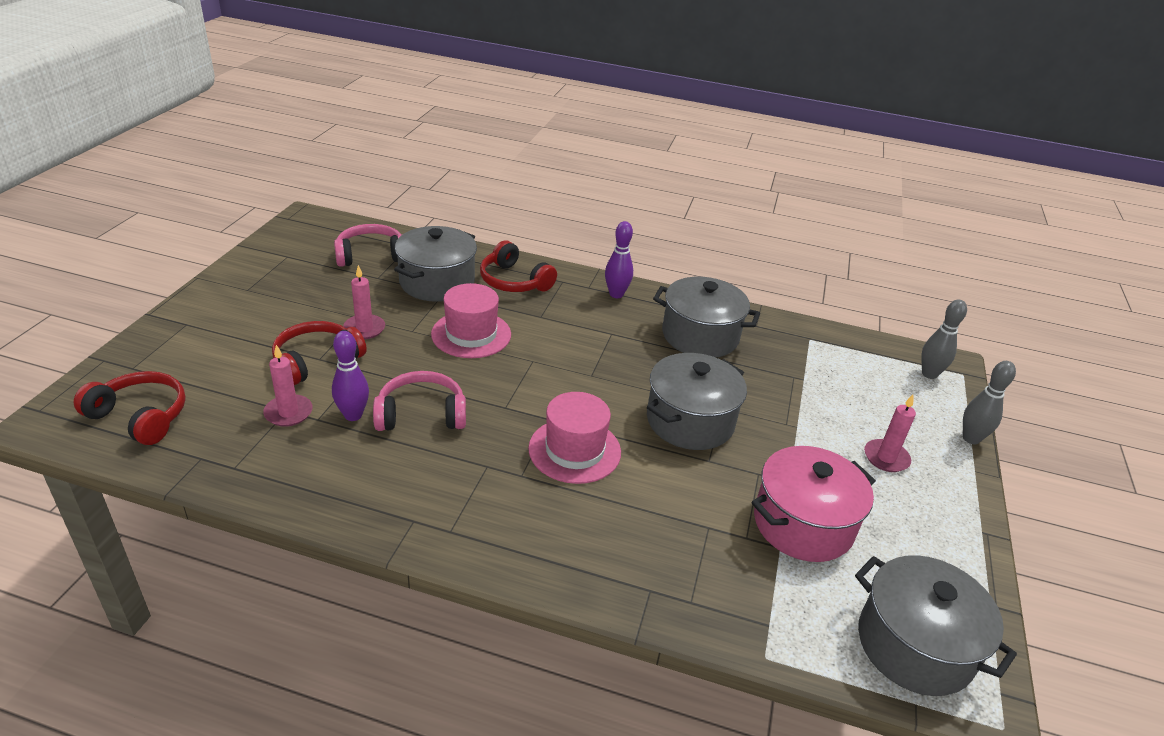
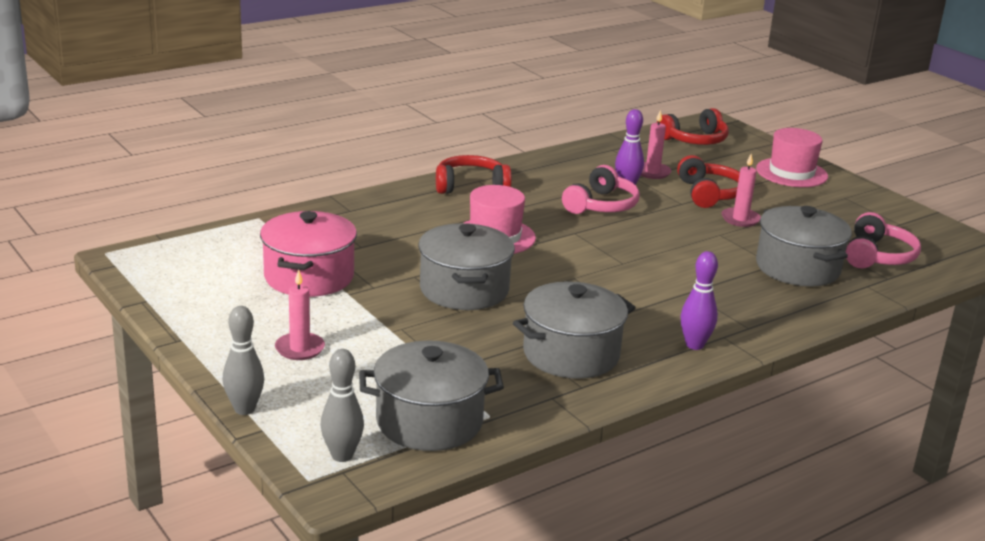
camera: 130 degrees right, 10 degrees down
pink hat [431,283,511,358] -> pink hat moved to [756,128,828,187]
red headphones [480,240,557,292] -> red headphones moved to [436,155,512,194]
grey pot [855,555,1017,696] -> grey pot moved to [359,340,504,451]

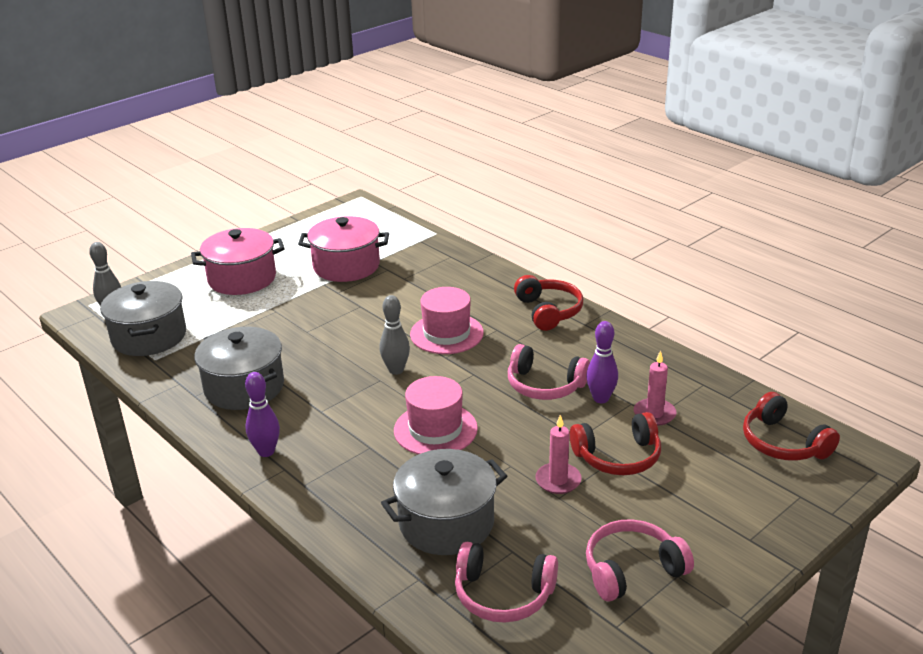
camera: 85 degrees right, 5 degrees up
grey bowling pin [223,306,264,415] -> grey bowling pin moved to [380,295,410,375]
pink candle [275,269,325,360] -> pink pot [191,228,285,295]
grey pot [418,223,515,310] -> none
pink hat [756,128,828,187] -> pink hat moved to [394,376,478,454]
none -> pink headphones [586,519,694,602]

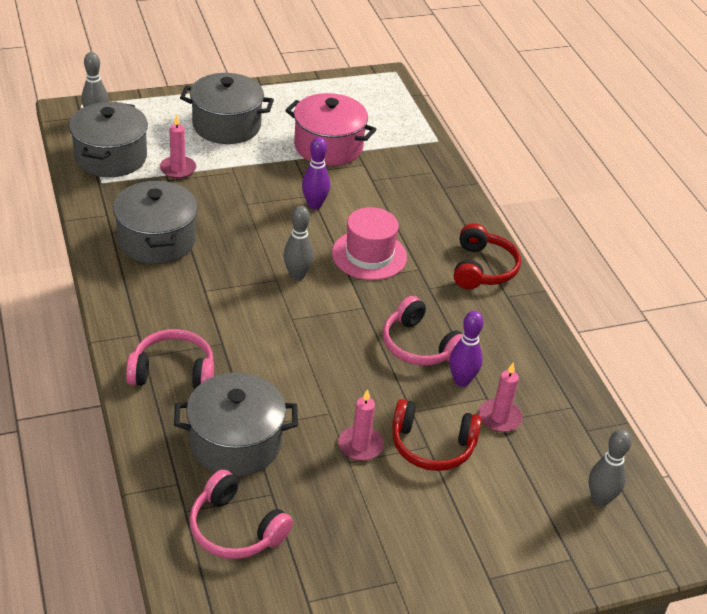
camera: 20 degrees right, 10 degrees up
pink pot [191,228,285,295] -> grey pot [180,73,274,144]
purple bowling pin [245,372,280,457] -> purple bowling pin moved to [302,137,330,209]
pink hat [394,376,478,454] -> none
pink headphones [586,519,694,602] -> pink headphones moved to [126,329,214,389]
red headphones [743,392,840,461] -> grey bowling pin [589,429,632,507]
none -> pink candle [160,114,196,179]

